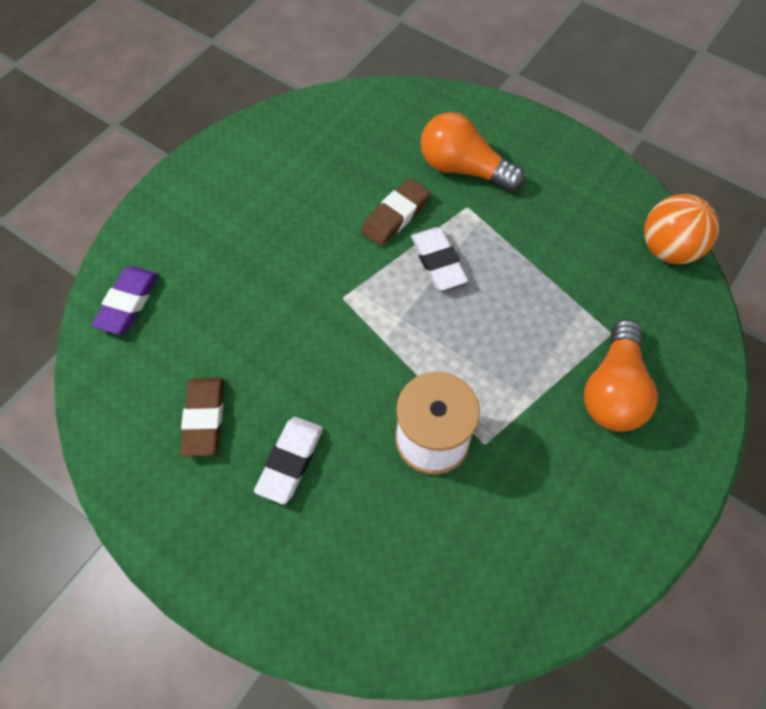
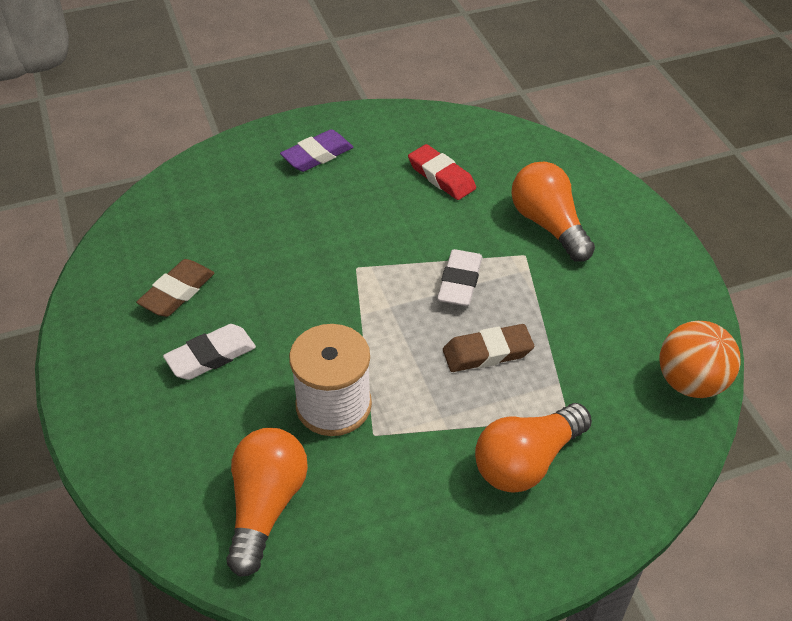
camera: 35 degrees right, 15 degrees down
purple eraser [92,266,159,334] -> purple eraser moved to [280,129,353,172]
brown eraser [361,179,430,246] -> brown eraser moved to [443,324,534,372]
none -> orange light bulb [227,428,308,577]
none -> red eraser [408,144,476,200]

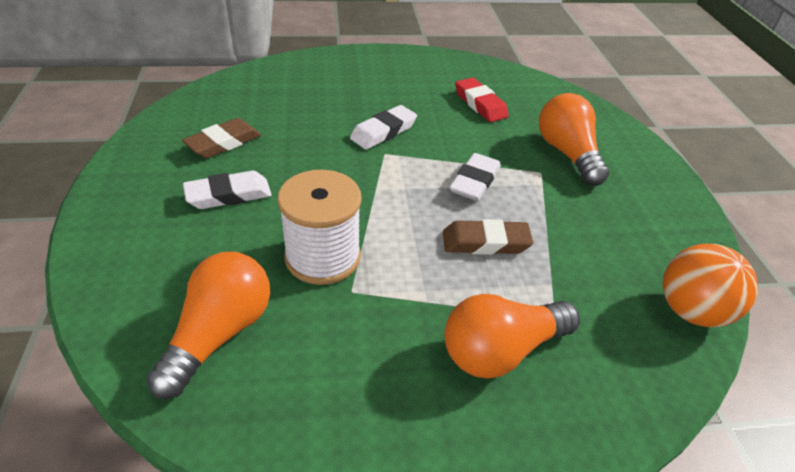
camera: 10 degrees right, 5 degrees down
purple eraser [280,129,353,172] -> none
none -> white eraser [350,105,417,149]

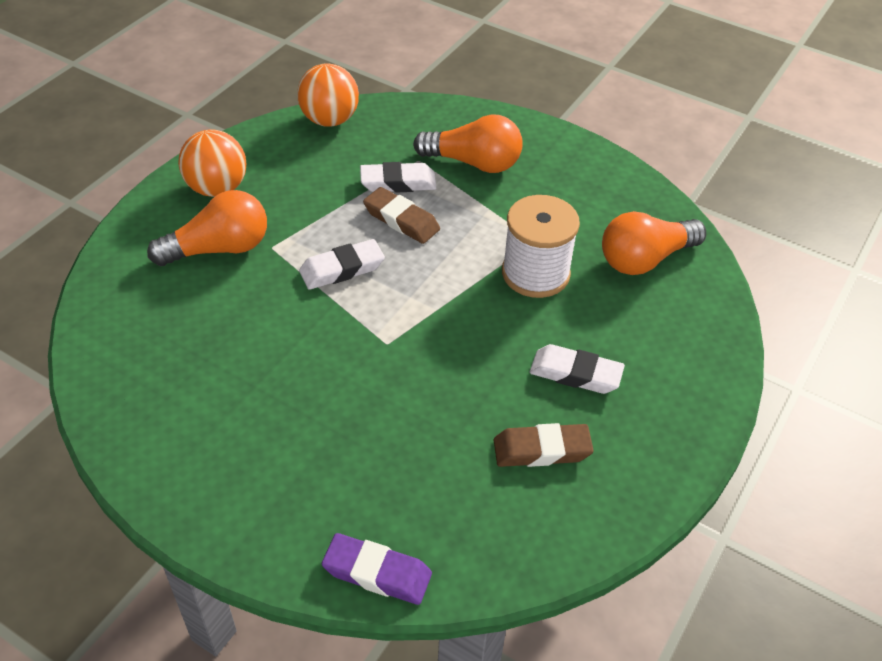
camera: 140 degrees left, 5 degrees up
white eraser [350,105,417,149] -> white eraser moved to [360,162,437,192]
red eraser [455,78,509,122] -> none
orange light bulb [539,93,609,186] -> orange light bulb turned 135 degrees counterclockwise [147,190,267,266]
none -> orange ball [178,129,246,197]
none -> purple eraser [322,533,432,605]

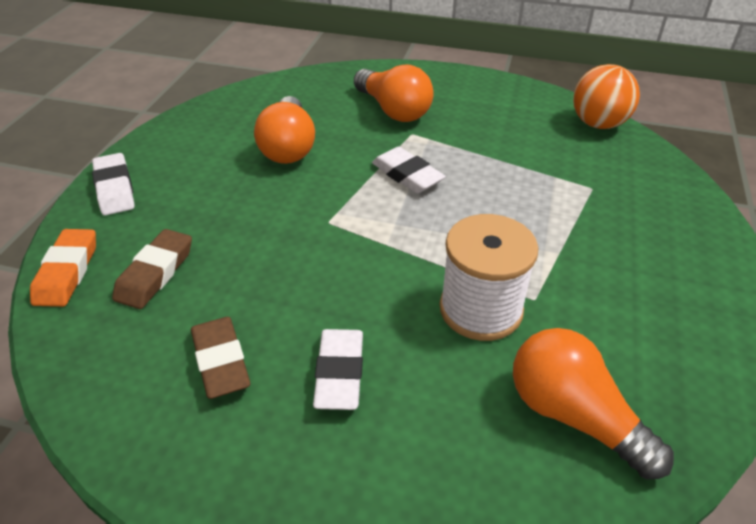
camera: 75 degrees right, 5 degrees down
orange ball [178,129,246,197] -> none
purple eraser [322,533,432,605] -> orange eraser [30,229,96,307]
white eraser [360,162,437,192] -> white eraser moved to [92,153,135,216]
brown eraser [363,187,440,244] -> brown eraser moved to [112,229,192,309]
orange light bulb [413,114,523,173] -> orange light bulb moved to [254,96,315,164]

